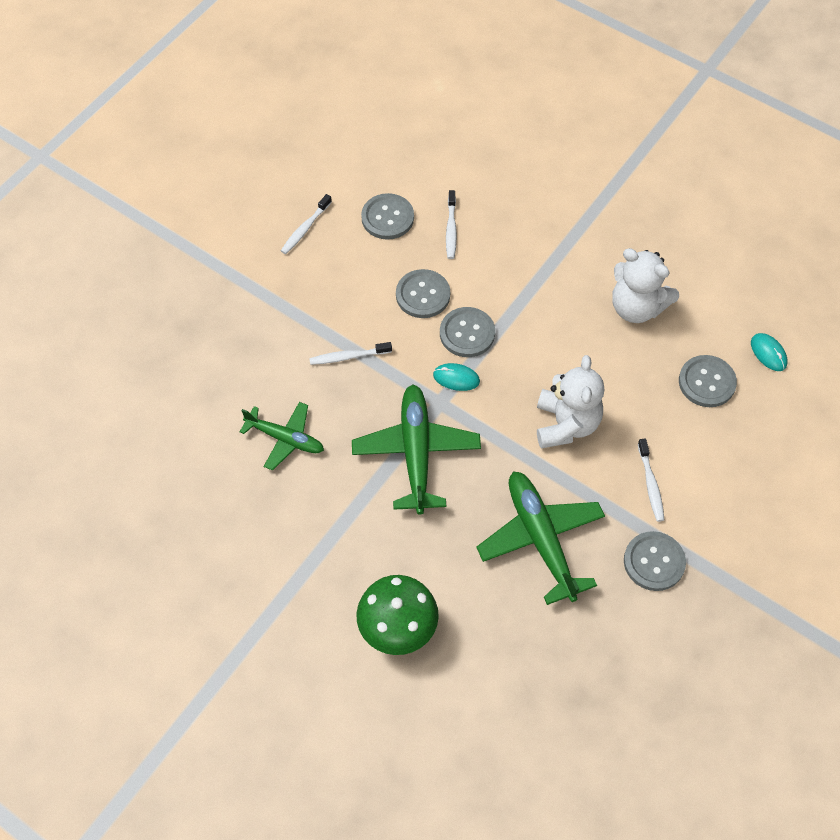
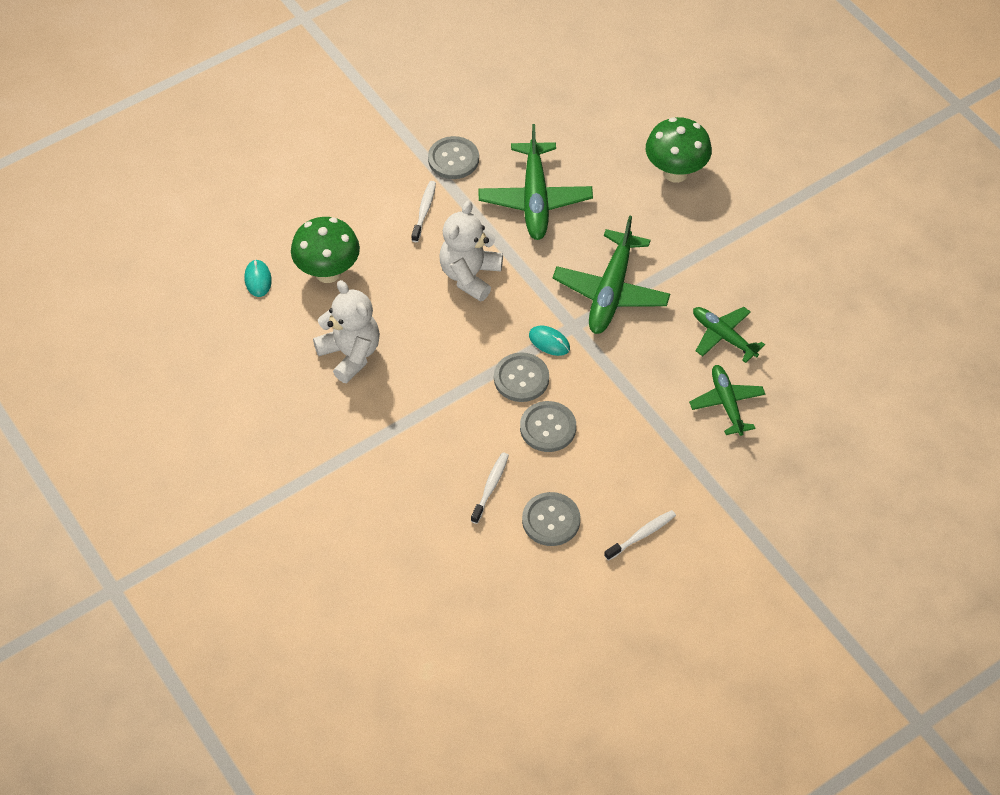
camera: 160 degrees left, 5 degrees down
white toothbrush [309,342,392,365] -> none
grey button [679,355,737,407] -> green mushroom [291,217,360,283]
none -> green plane [689,365,765,436]

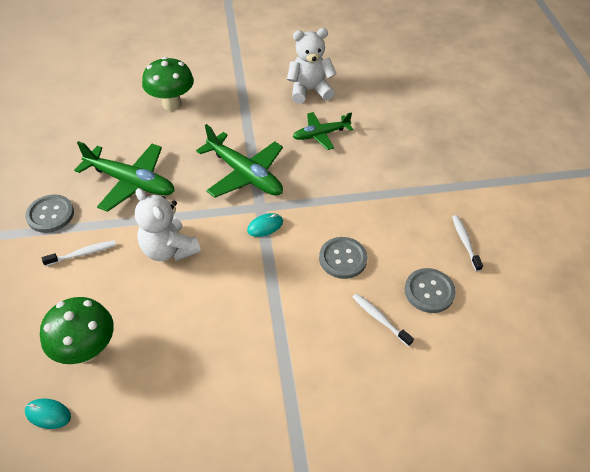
camera: 65 degrees left, 5 degrees down
white teddy bear [313,280,380,383] -> white teddy bear moved to [287,28,337,104]
white toothbrush [411,181,436,242] -> white toothbrush turned 120 degrees clockwise [42,240,116,266]
grey button [494,352,549,402] -> none
green plane [689,365,765,436] -> none

